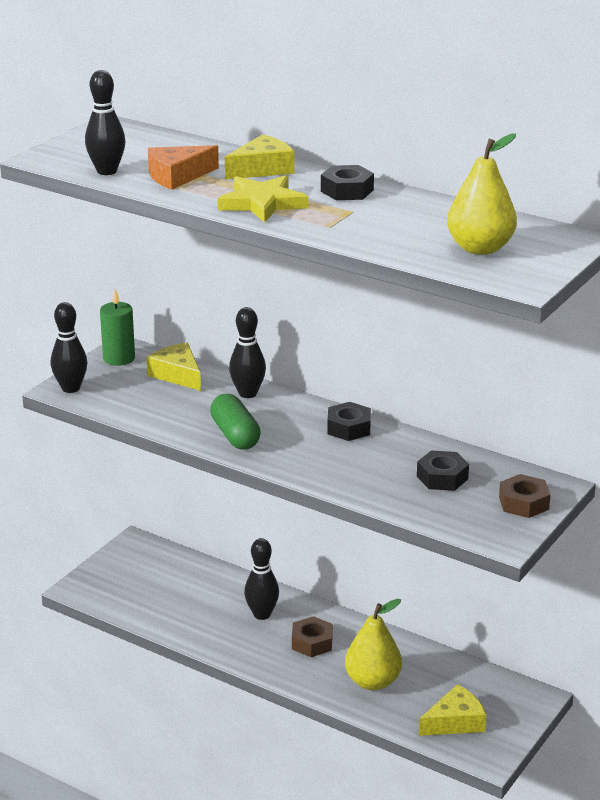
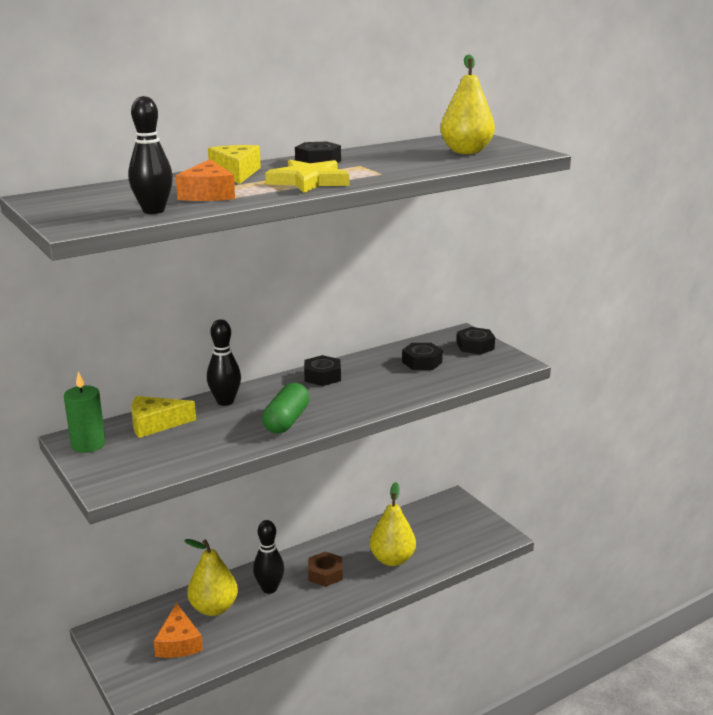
camera: 65 degrees left, 5 degrees down
black bowling pin [51,302,87,393] -> none
green capsule [210,394,261,450] -> green capsule turned 75 degrees counterclockwise [262,383,310,433]
yellow cheese [419,684,486,736] -> none
brown nut [499,474,551,518] -> black nut [457,327,495,355]
none -> orange cheese [153,603,203,658]
none -> yellow pear [184,539,238,616]

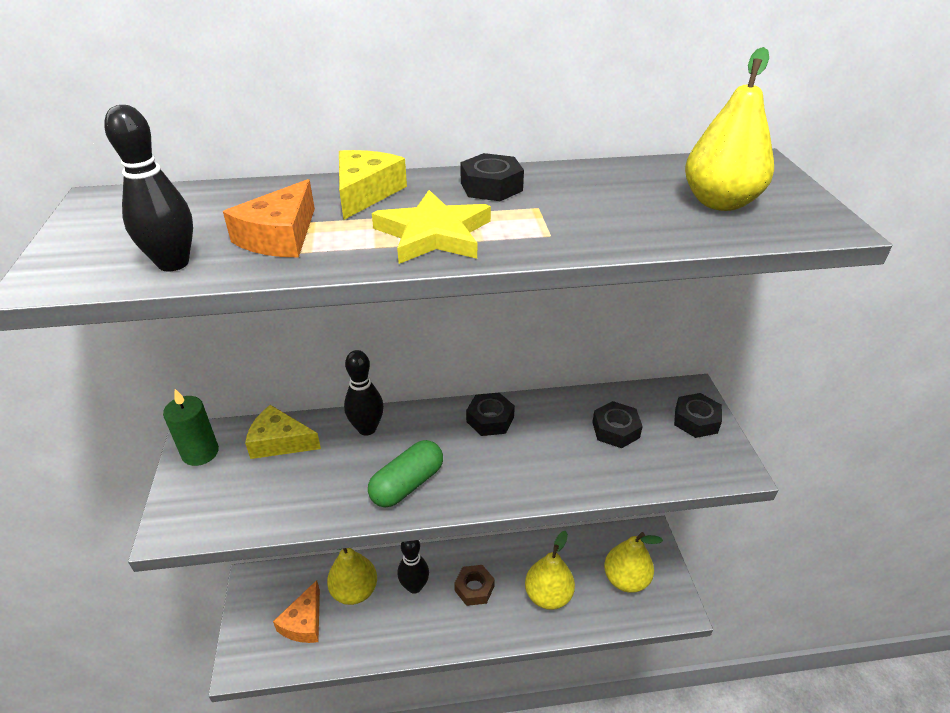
camera: 25 degrees right, 15 degrees up
none -> yellow pear [604,532,663,593]

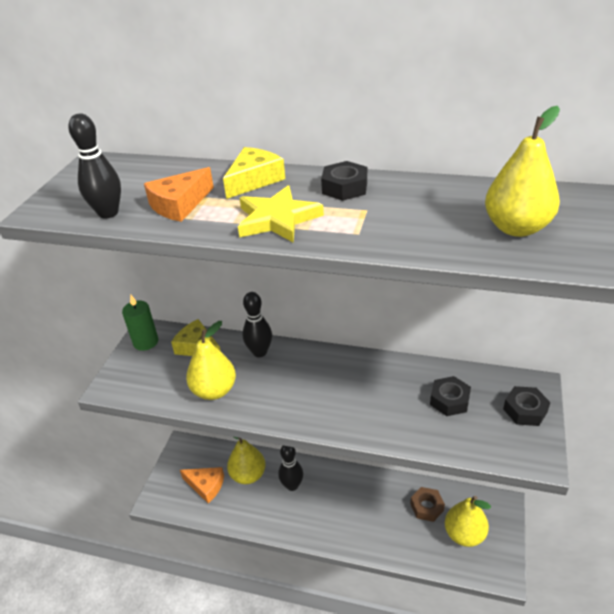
camera: 25 degrees right, 0 degrees up
orange cheese [273,580,320,643] -> orange cheese turned 105 degrees counterclockwise [180,467,224,504]
green capsule [368,440,443,507] -> none
brown nut [454,565,495,606] -> brown nut moved to [410,487,445,522]
black nut [466,393,515,436] -> none
yellow pear [525,531,575,610] -> yellow pear moved to [186,321,236,400]

